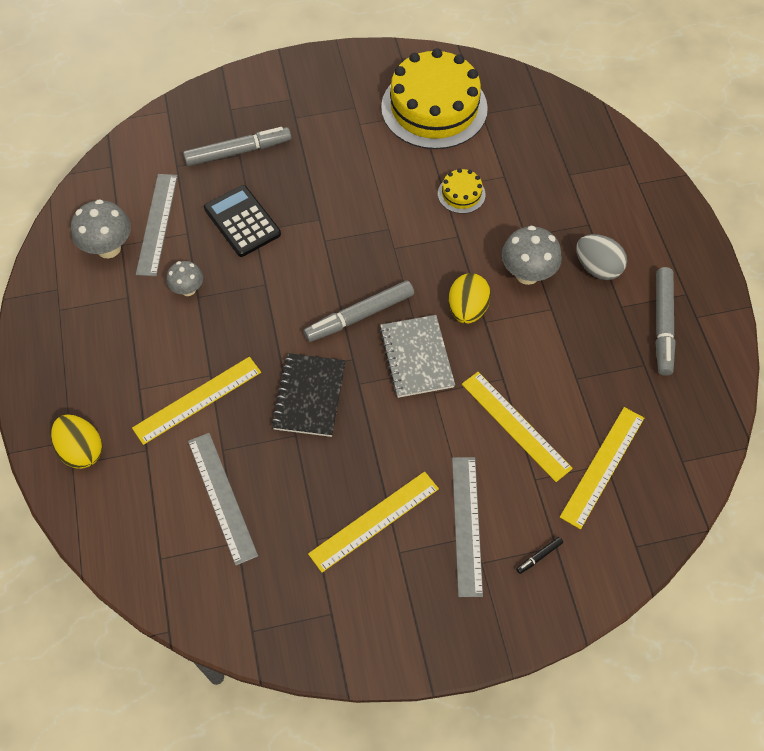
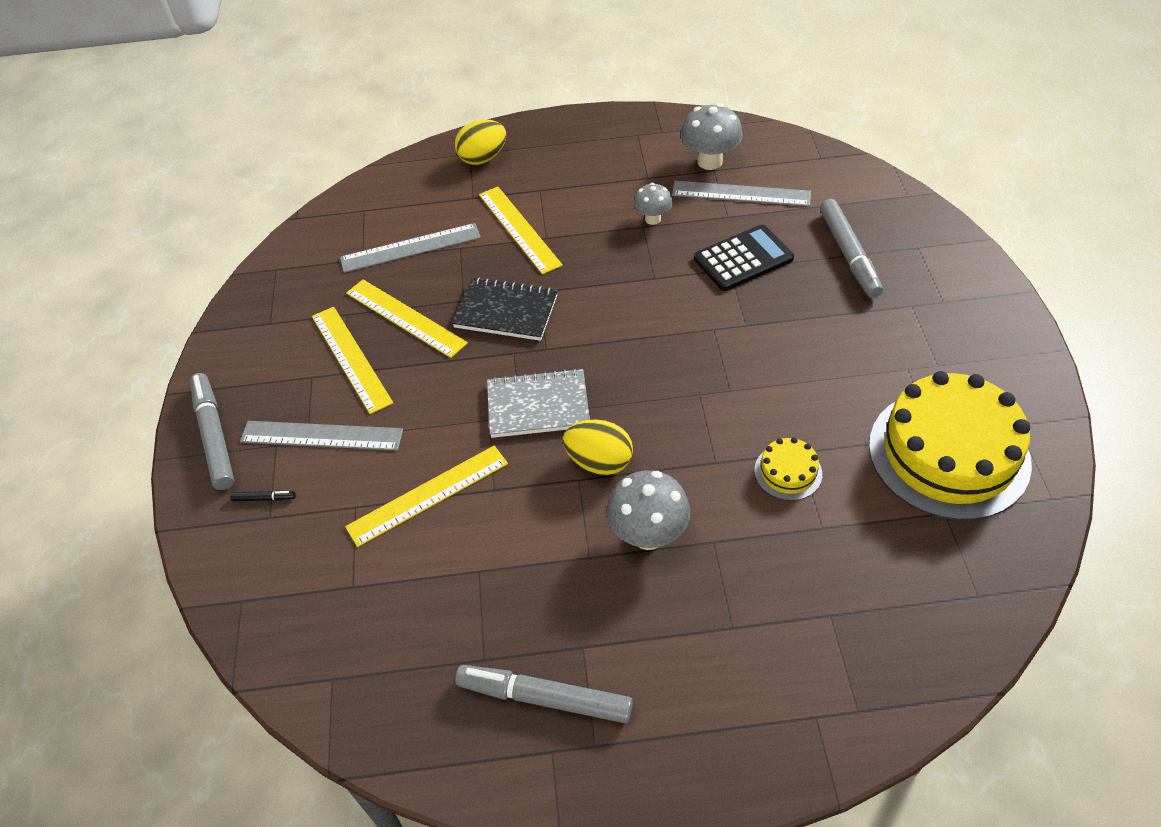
camera: 100 degrees right, 10 degrees down
grey marker [304,281,414,342] -> grey marker moved to [190,373,234,490]
black marker [516,537,563,574] -> black marker turned 120 degrees clockwise [230,490,296,501]
yellow ruler [560,407,644,529] -> yellow ruler moved to [346,279,468,358]
grey egg [576,234,627,280] -> none

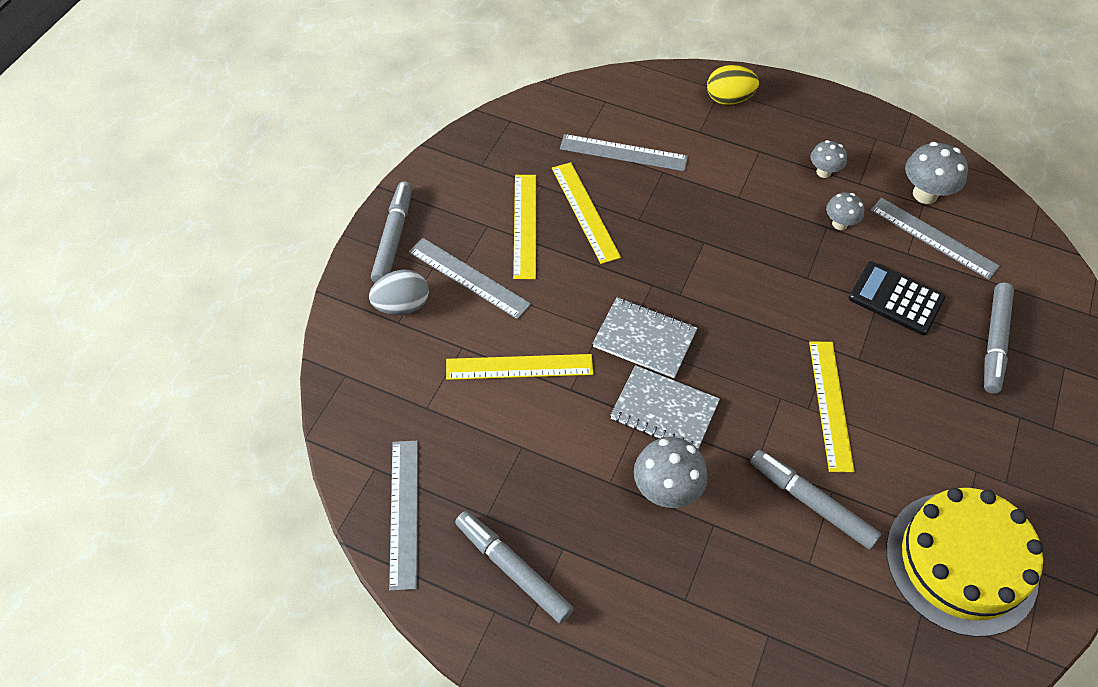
camera: 25 degrees right, 5 degrees up
black marker [230,490,296,501] -> grey egg [369,270,429,315]
black notebook [452,277,558,341] -> none
yellow ruler [479,187,563,274] -> yellow ruler moved to [809,341,854,472]
yellow egg [563,419,633,475] -> grey notebook [610,365,720,449]
black calculator [694,224,794,291] -> black calculator turned 150 degrees counterclockwise [849,261,945,335]
yellow cake [754,437,822,501] -> grey marker [750,450,881,549]
none -> grey ruler [389,441,418,591]
none -> grey mushroom [811,140,847,178]

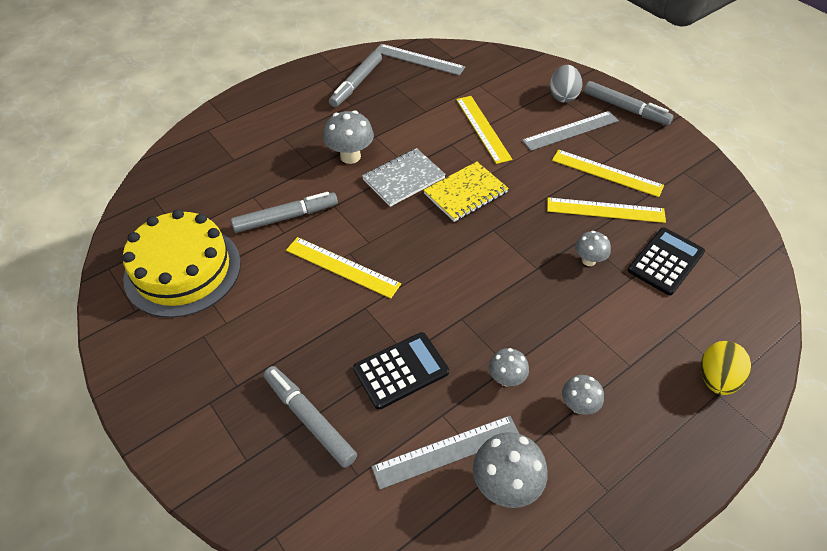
camera: 120 degrees right, 5 degrees down
yellow ruler [446,354,593,380] -> yellow ruler turned 45 degrees counterclockwise [456,96,512,164]
grey marker [455,511,574,624] -> grey marker turned 135 degrees clockwise [329,51,382,107]
grey ruler [560,134,688,171] -> black calculator [628,227,705,295]
grey notebook [592,297,698,378] -> yellow notebook [424,162,509,222]
none -> grey mushroom [575,231,611,266]

